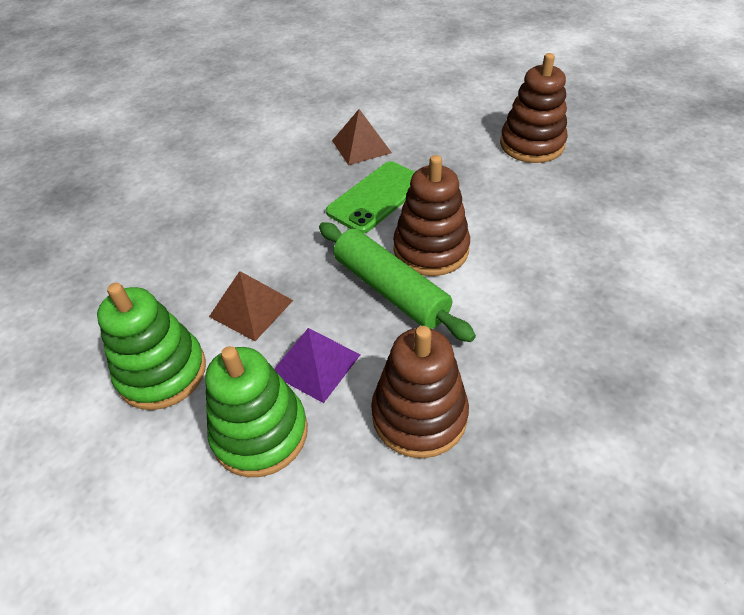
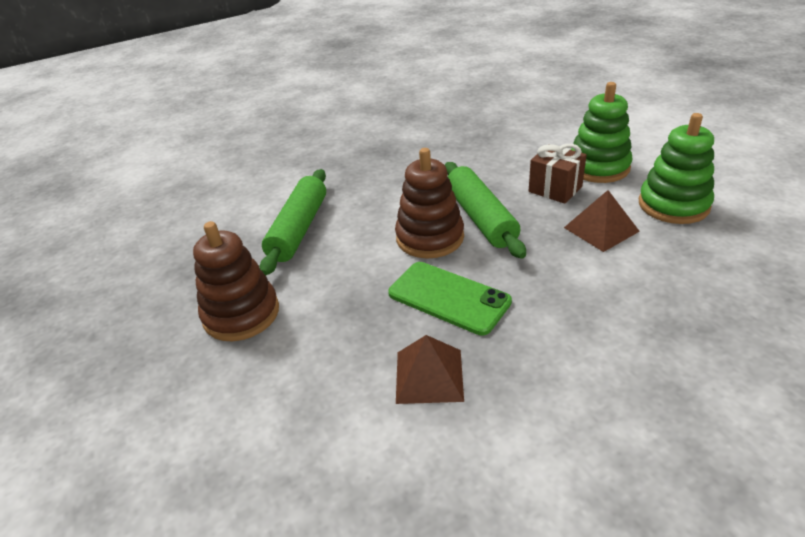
camera: 155 degrees left, 10 degrees down
purple pyramid [274,328,360,403] -> brown gift [529,144,587,204]
green phone [326,161,415,233] -> green phone turned 60 degrees clockwise [388,262,512,335]
brown stacking toy [371,326,469,458] -> none
none -> green rolling pin [260,169,326,276]

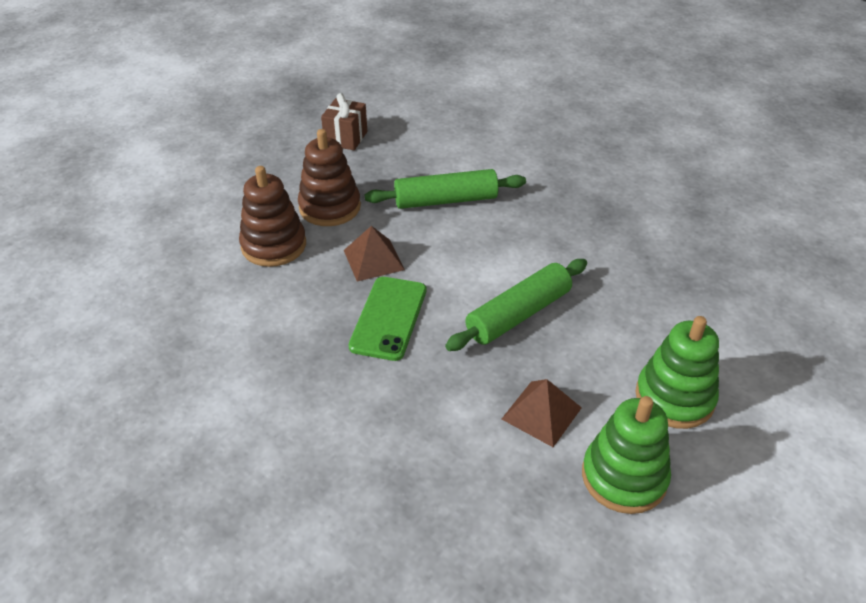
camera: 65 degrees right, 5 degrees up
brown stacking toy [395,148,464,258] -> brown stacking toy moved to [239,166,306,267]
brown pyramid [396,335,464,404] -> brown pyramid moved to [344,226,405,282]
brown gift [529,144,587,204] -> brown gift moved to [321,93,367,150]

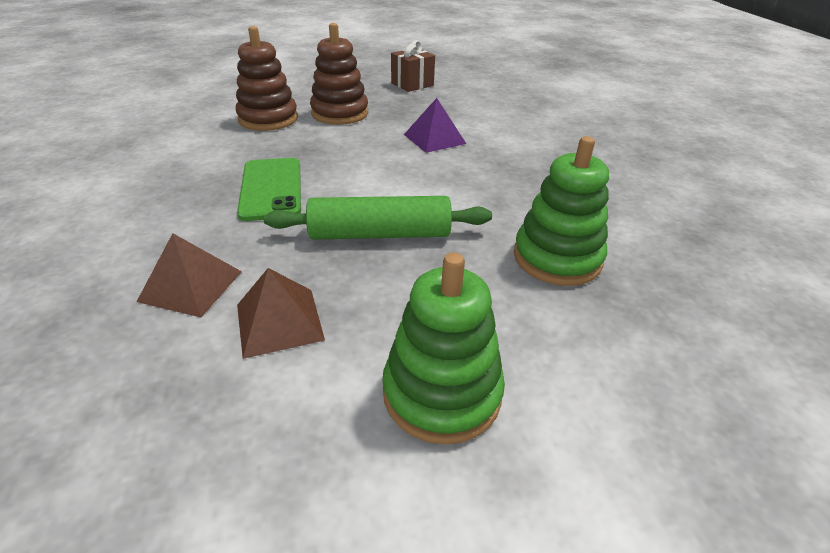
camera: 35 degrees right, 5 degrees down
brown pyramid [344,226,405,282] -> brown pyramid moved to [137,233,242,317]
green phone [348,277,426,361] -> green phone turned 60 degrees counterclockwise [237,158,301,221]
green rolling pin [365,169,526,209] -> purple pyramid [404,98,466,153]
green stacking toy [582,396,671,514] -> green stacking toy moved to [514,136,609,286]

